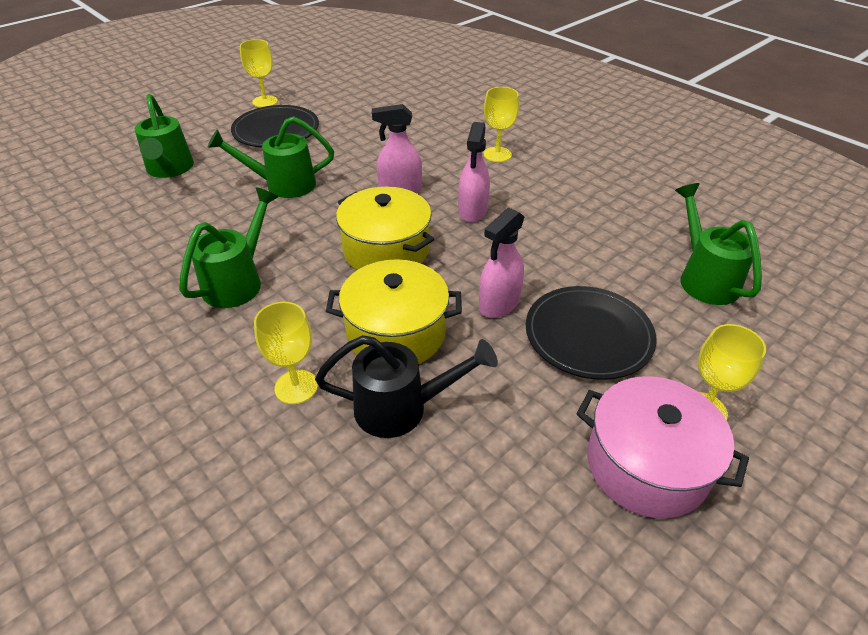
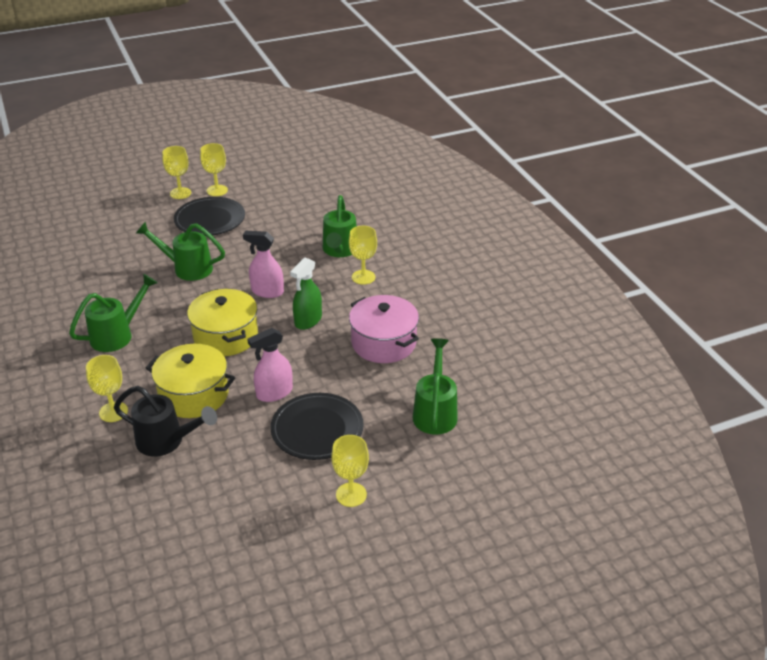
camera: 20 degrees right, 5 degrees down
green watering can [135,94,194,178] -> green watering can moved to [323,195,357,257]
pink spray bottle [458,122,490,222] -> green spray bottle [290,257,322,330]
pink pot [576,376,749,519] -> pink pot moved to [349,295,419,363]
none -> yellow goblet [162,146,191,199]

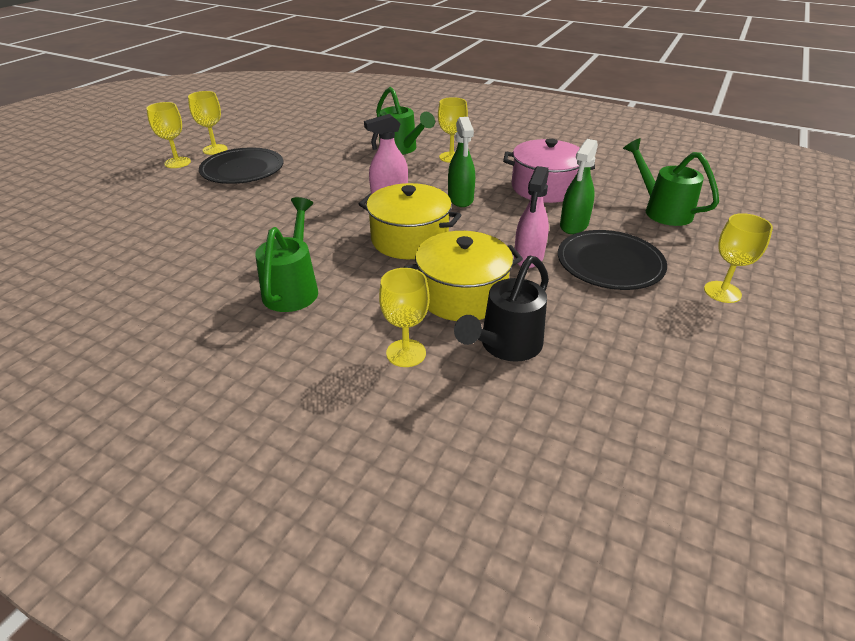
camera: 40 degrees left, 0 degrees up
black watering can [114,386,217,457] -> black watering can turned 150 degrees clockwise [454,256,549,362]
green watering can [135,222,225,281] -> none
none -> green spray bottle [560,139,598,234]

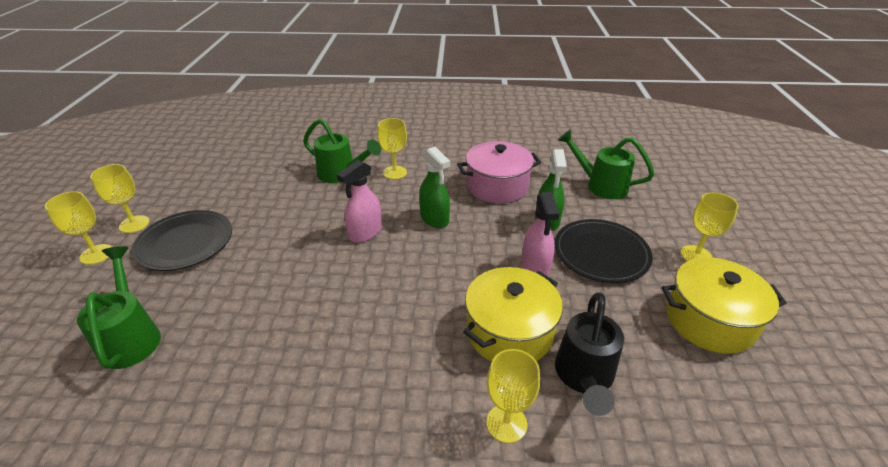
camera: 25 degrees left, 0 degrees up
green watering can [255,197,318,312] -> green watering can moved to [77,246,161,369]
yellow pot [359,183,461,259] -> yellow pot moved to [662,257,787,354]

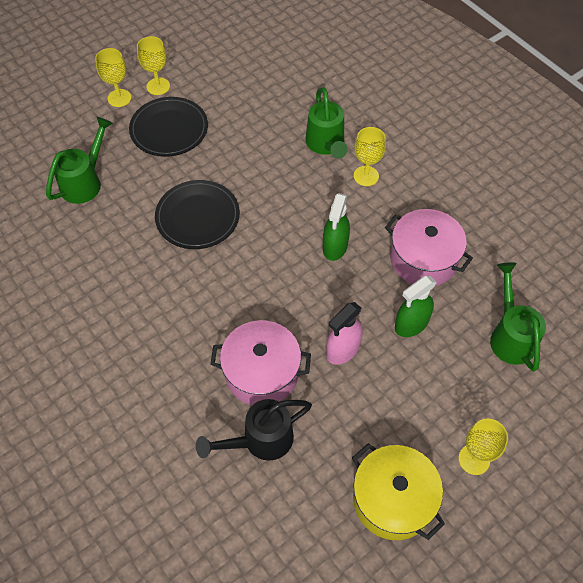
camera: 50 degrees right, 20 degrees up
pink spray bottle [337,160,382,243] -> none
yellow pot [463,267,563,362] -> pink pot [210,320,311,405]
yellow goblet [486,349,540,443] -> none
black plate [555,219,653,283] -> black plate moved to [155,180,240,249]

